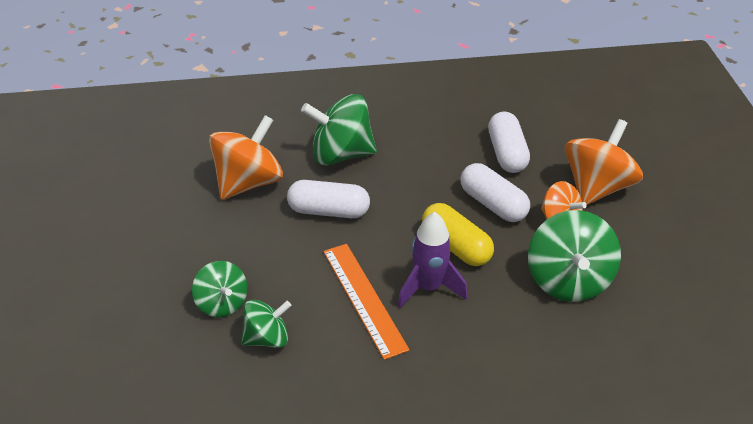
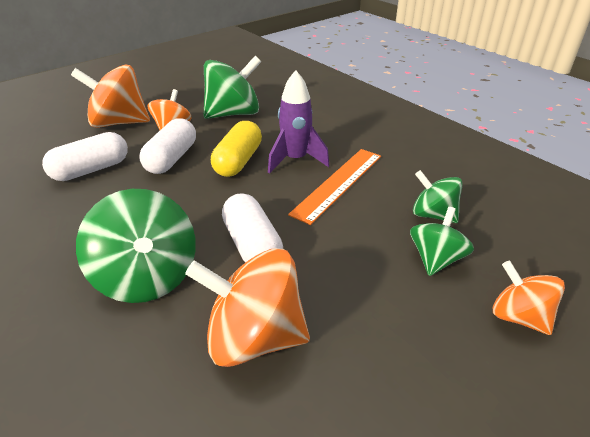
camera: 120 degrees left, 5 degrees down
none -> orange spinning top [493,261,565,335]

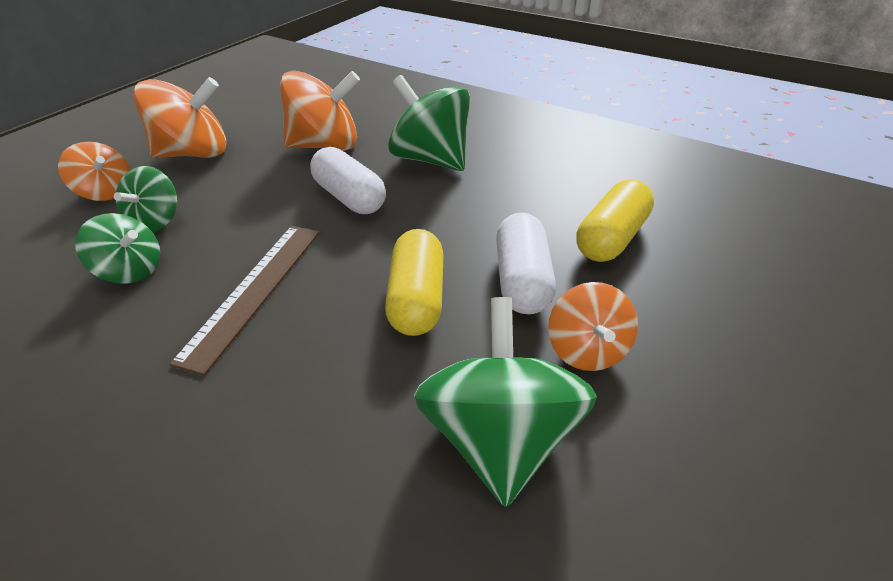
camera: 165 degrees right, 5 degrees up
white capsule [42,132,128,181] -> yellow capsule [576,179,654,262]
orange spinning top [71,64,150,128] -> orange spinning top moved to [133,77,226,158]
green spinning top [203,56,261,119] -> green spinning top turned 135 degrees clockwise [414,297,597,507]
purple rocket [268,70,330,174] -> none
orange ruler [288,149,381,225] -> brown ruler [169,226,320,376]

